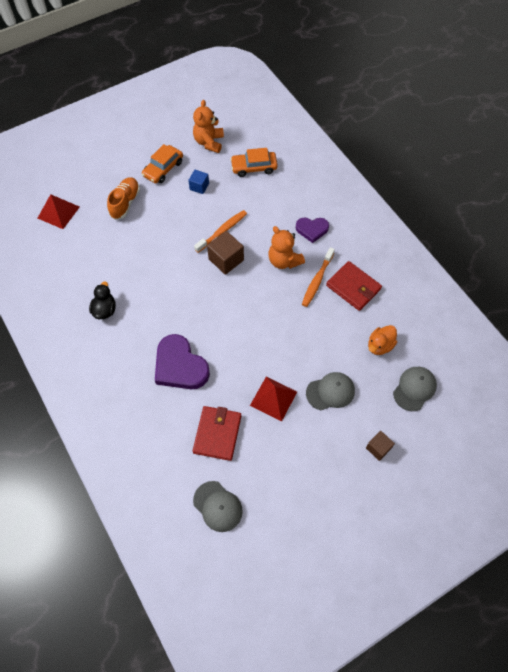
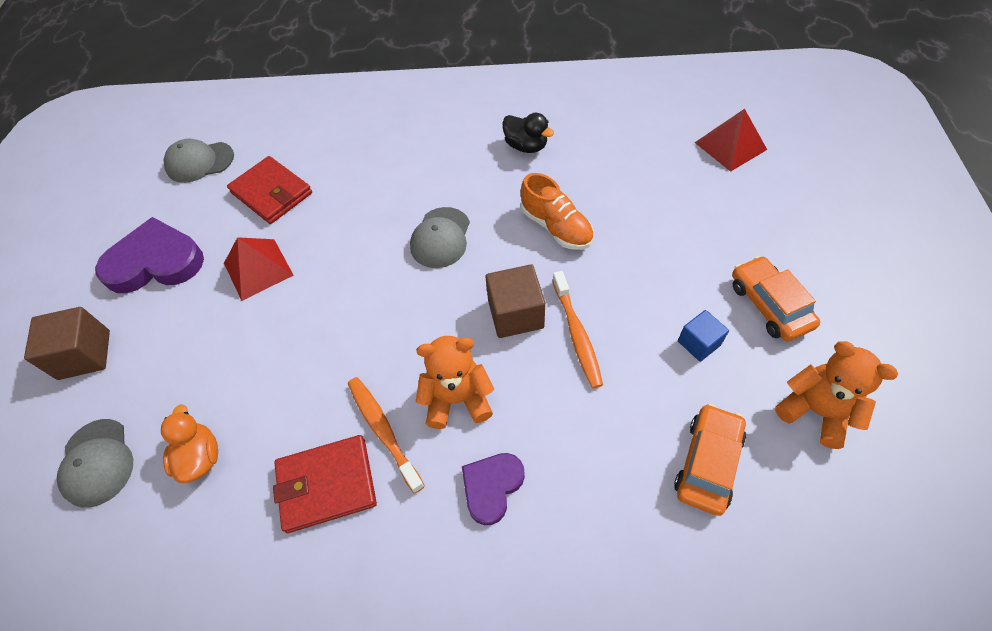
camera: 125 degrees right, 5 degrees down
orange shoe [107,177,140,220] -> orange shoe moved to [521,173,594,250]
purple heart [155,334,210,389] -> purple heart moved to [95,217,204,293]
grey cap [306,372,355,410] -> grey cap moved to [410,207,470,268]
brown cube [366,431,395,461] -> brown cube [24,307,110,380], size x1.60

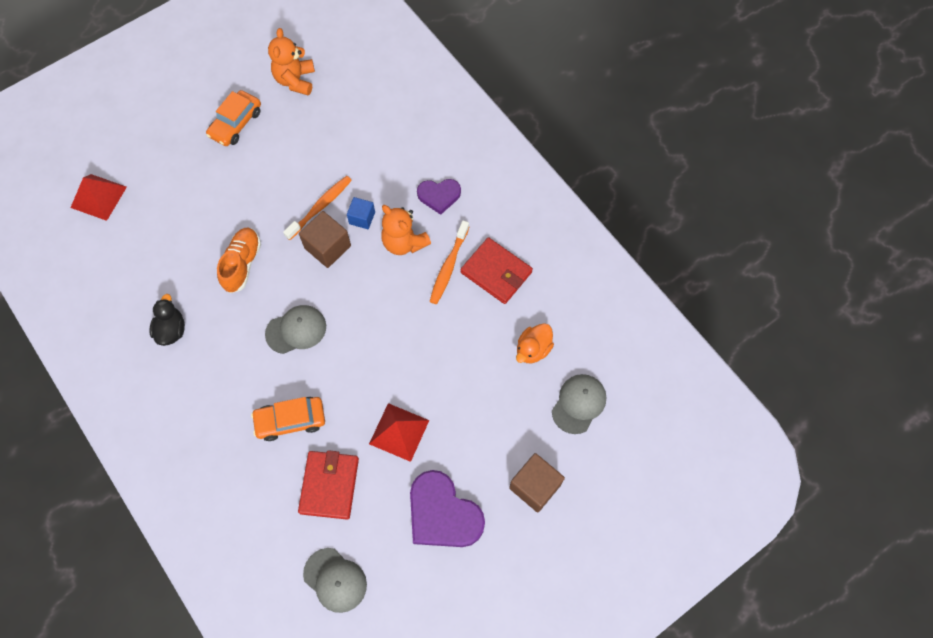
camera: 130 degrees left, 10 degrees up
orange car [674,404,746,516] -> orange car moved to [251,397,325,441]
blue cube [678,310,729,362] -> blue cube moved to [347,197,375,229]

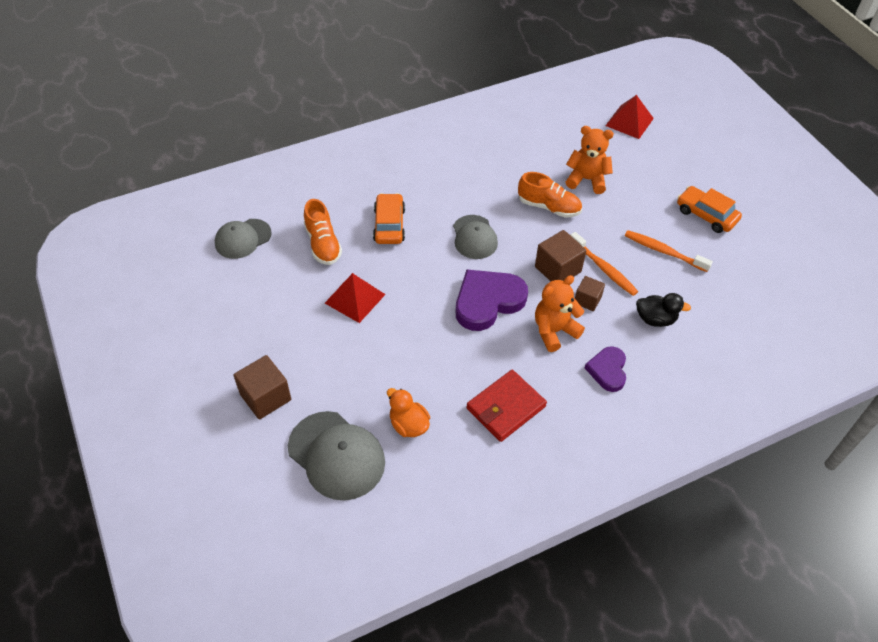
camera: 100 degrees right, 15 degrees down
black duck [149,294,185,346] -> black duck moved to [636,293,691,327]
orange teddy bear [268,28,315,95] -> orange teddy bear moved to [566,126,614,194]
red wallet [298,450,359,520] -> orange shoe [304,199,342,265]
blue cube [347,197,375,229] -> brown cube [575,276,605,311]
purple heart [410,470,485,547] -> purple heart moved to [456,269,528,331]
orange toothbrush [429,220,469,304] -> orange toothbrush moved to [625,230,713,272]
grey cap [552,374,606,434] -> grey cap [288,411,385,501], size x1.52

